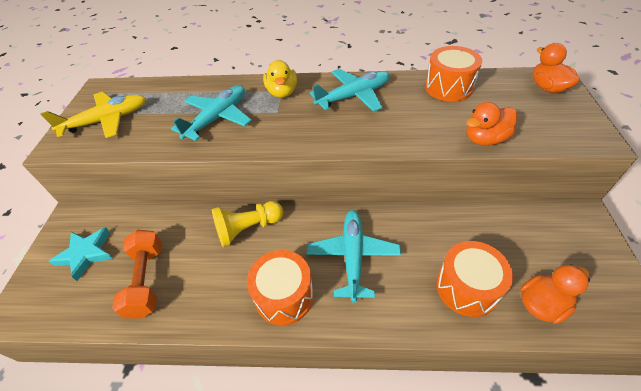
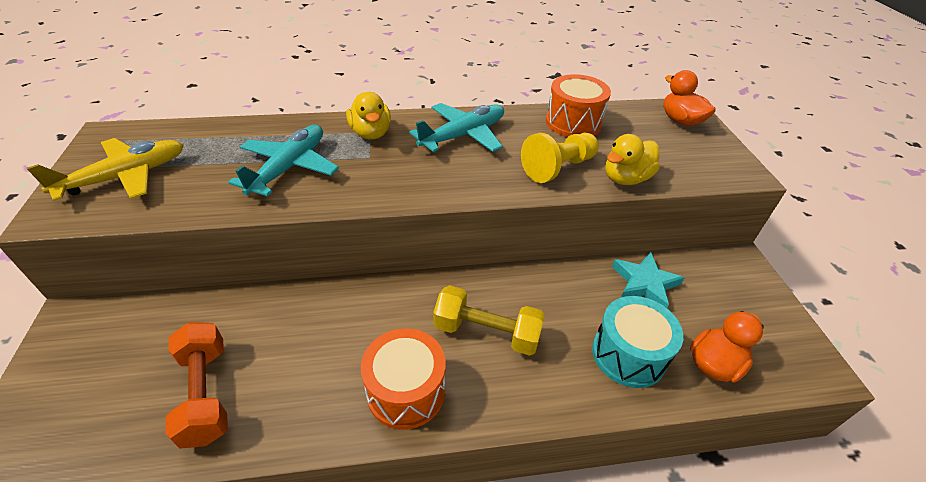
camera: 15 degrees left, 5 degrees down
turquoise star [49,227,113,281] -> turquoise star moved to [612,252,684,308]
yellow pawn [212,201,283,247] -> yellow pawn moved to [521,133,599,183]
turquoise plane [306,210,401,303] -> yellow dumbbell [433,285,545,356]
orange drum [436,241,513,317] -> turquoise drum [592,296,683,388]
orange duck [466,102,517,146] -> yellow duck [605,134,660,185]

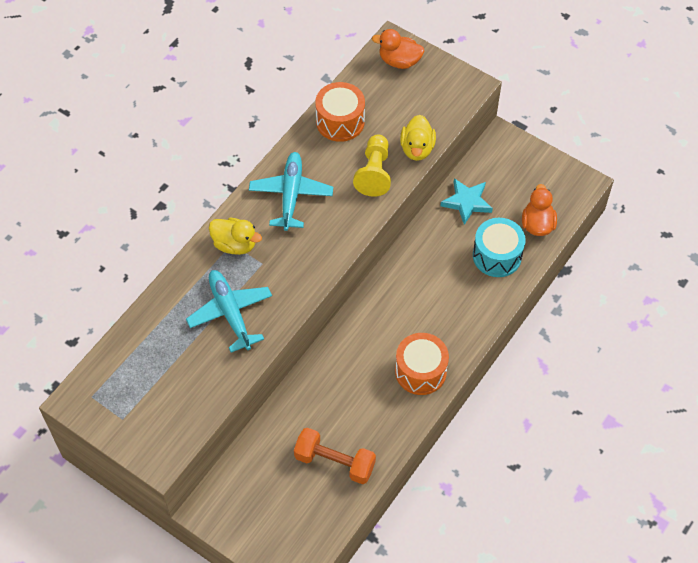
camera: 45 degrees left, 15 degrees up
yellow plane [27,138,183,201] -> none
yellow dumbbell [433,285,545,356] -> none

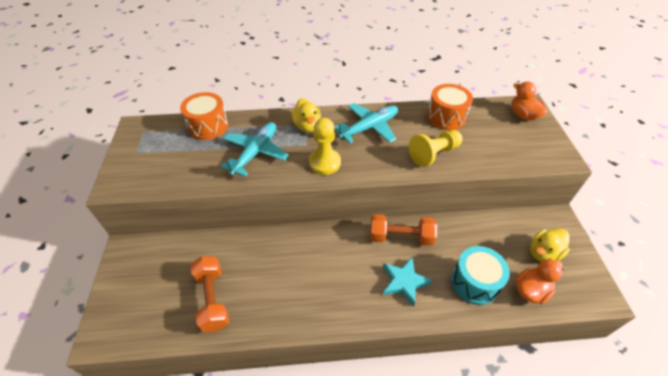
camera: 50 degrees right, 10 degrees down
orange drum [395,333,449,395] -> orange drum moved to [180,92,228,140]
yellow duck [400,115,436,161] -> yellow duck moved to [530,229,570,262]
turquoise star [440,178,493,225] -> turquoise star moved to [383,257,432,307]
none -> yellow pawn [309,118,341,175]
none -> orange dumbbell [370,214,437,246]

